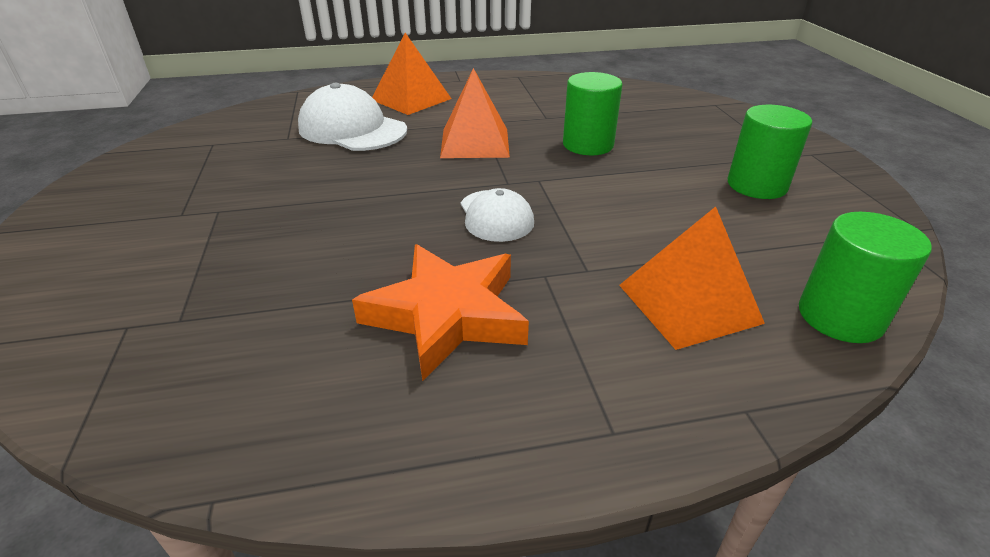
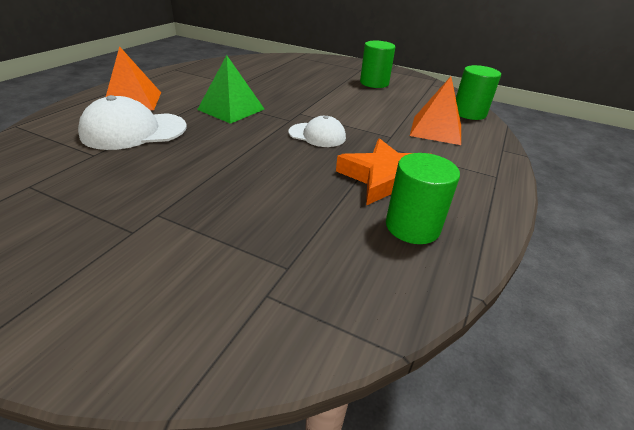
camera: 55 degrees left, 0 degrees up
orange pyramid [440,68,510,158] -> green pyramid [197,55,264,124]
green cylinder [563,72,623,155] -> green cylinder moved to [386,153,460,244]

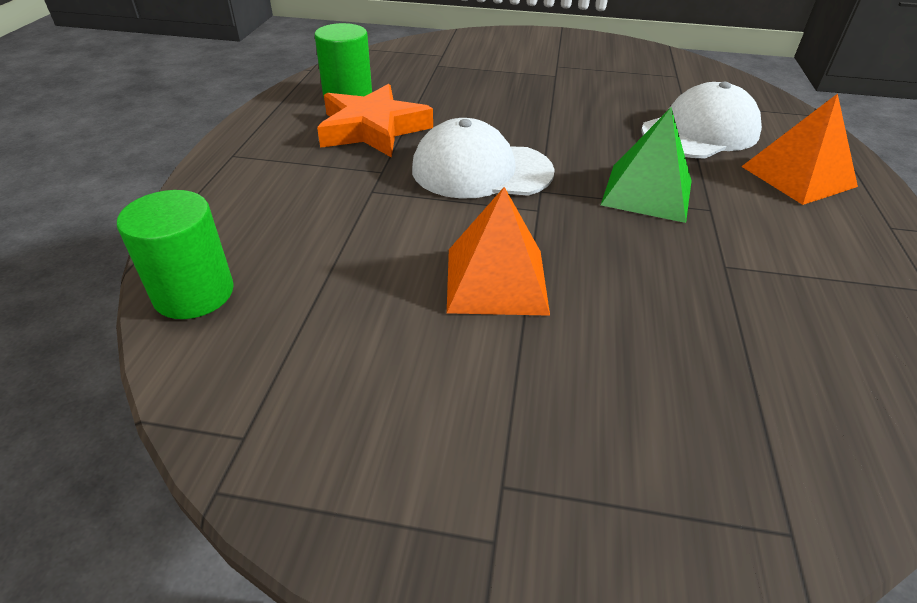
camera: 165 degrees right, 5 degrees up
white cap [289,116,346,147] -> white cap [412,118,555,199], size x1.62
green cylinder [360,41,395,88] -> none
orange pyramid [410,76,461,145] -> orange pyramid moved to [447,187,550,316]

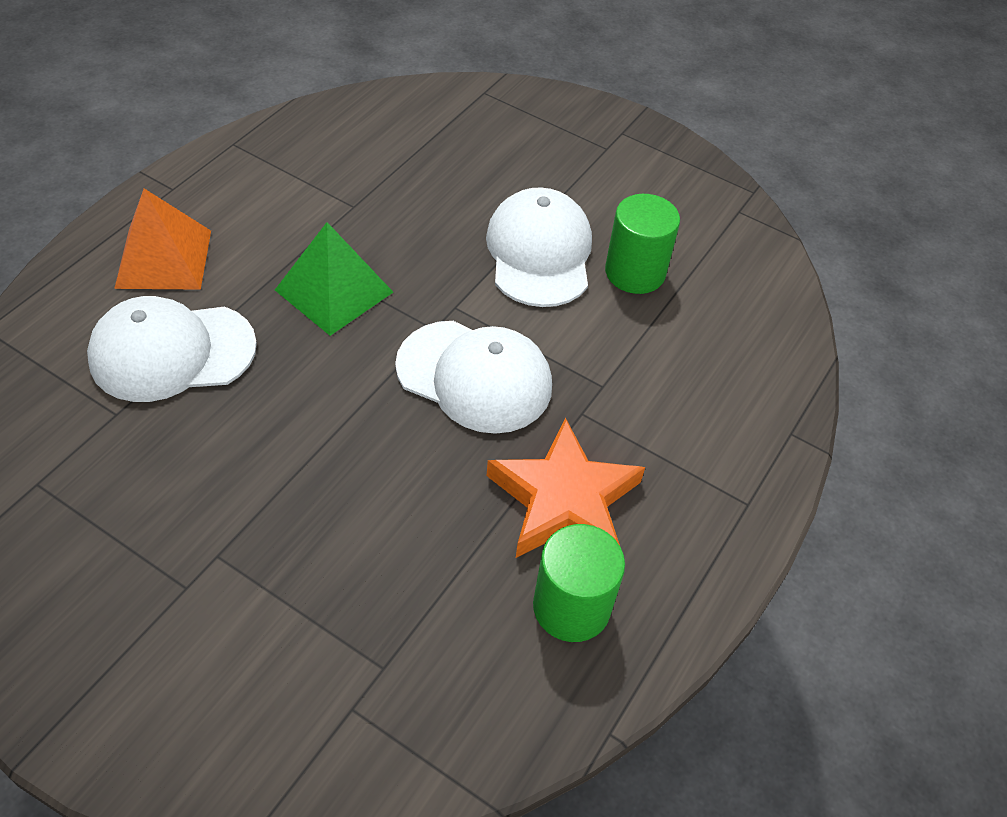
camera: 160 degrees left, 10 degrees up
green cylinder [117,190,234,319] -> green cylinder moved to [605,194,680,294]
orange pyramid [447,187,550,316] -> white cap [486,187,592,307]

